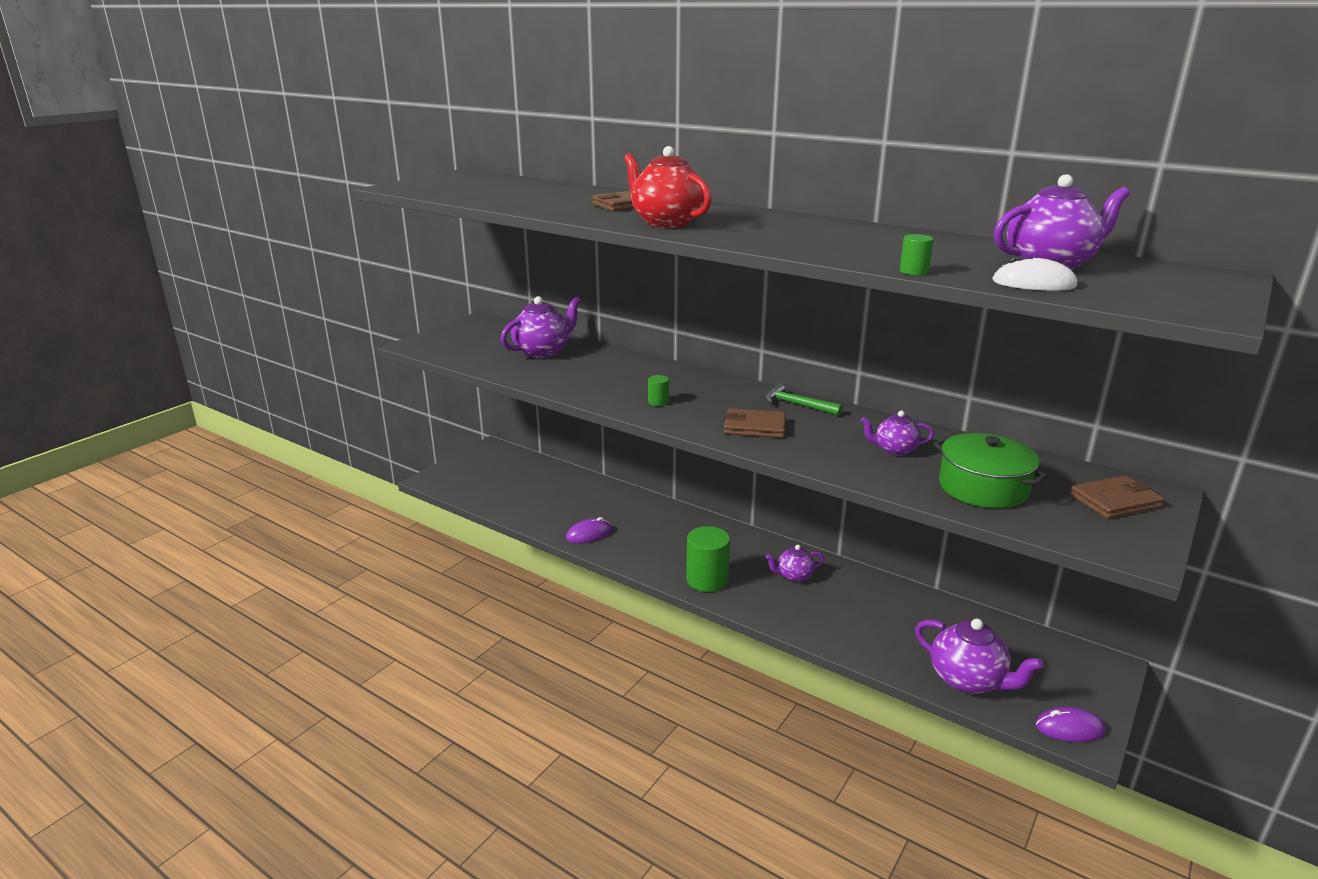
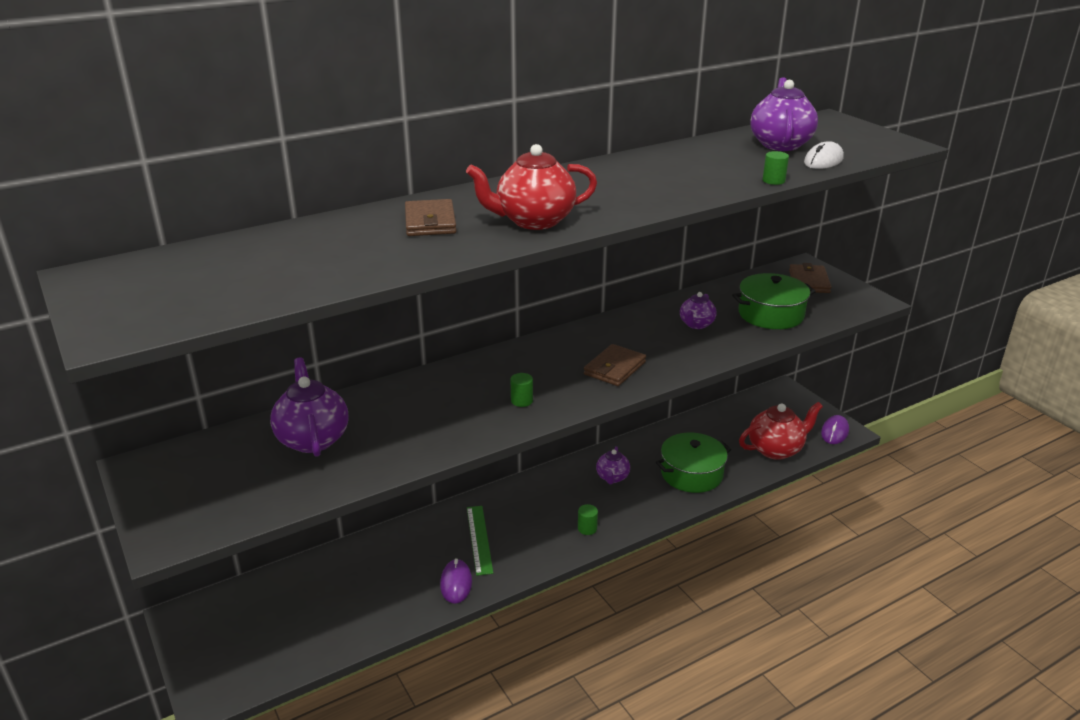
camera: 65 degrees left, 5 degrees up
green cylinder [686,526,730,592] -> green cylinder [578,504,598,535], size x0.48
green hammer [765,384,843,416] -> none
purple teapot [915,619,1044,694] -> red teapot [739,402,823,460]
none -> green ruler [467,506,493,576]
none -> green pot [656,432,731,493]

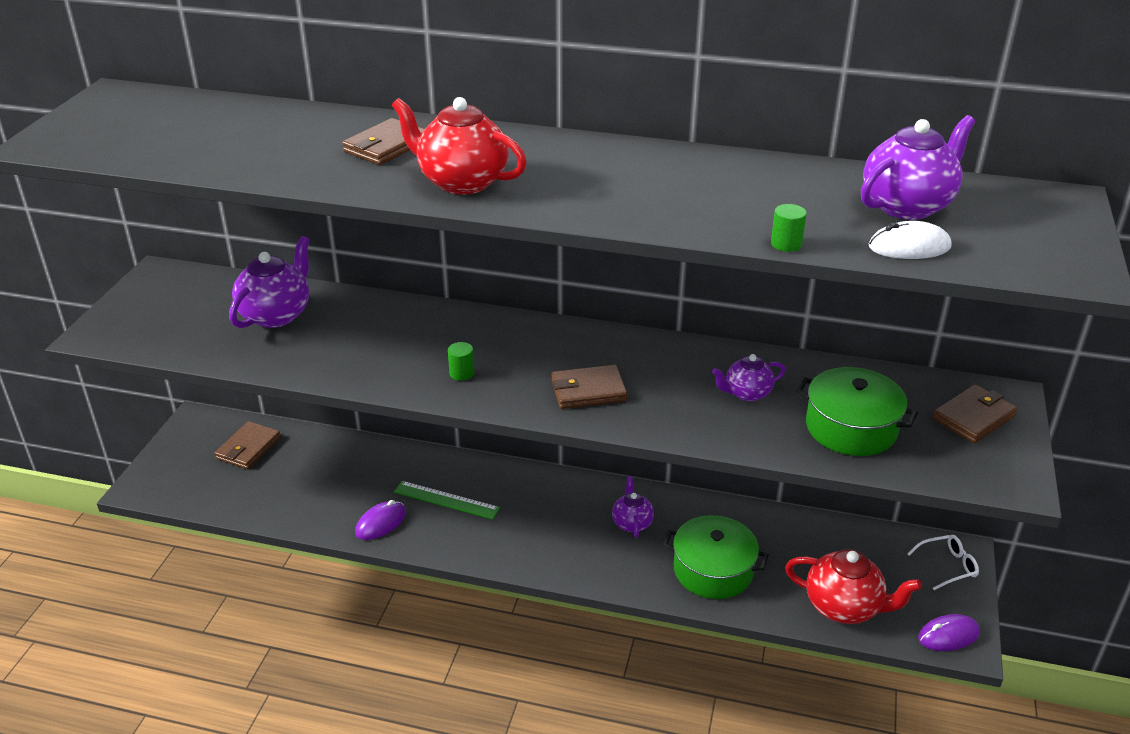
camera: 45 degrees right, 5 degrees up
green ruler [467,506,493,576] -> green ruler turned 75 degrees clockwise [394,481,500,520]
green cylinder [578,504,598,535] -> none
purple teapot [596,446,630,484] -> purple teapot turned 120 degrees clockwise [612,476,654,538]
none -> brown wallet [215,421,281,469]
none -> white glasses [908,535,979,590]

